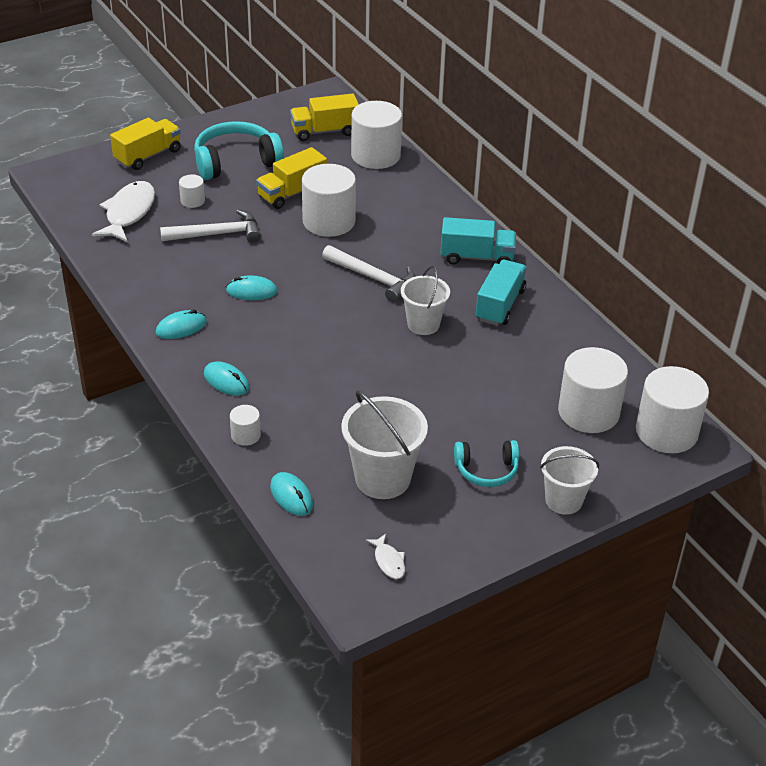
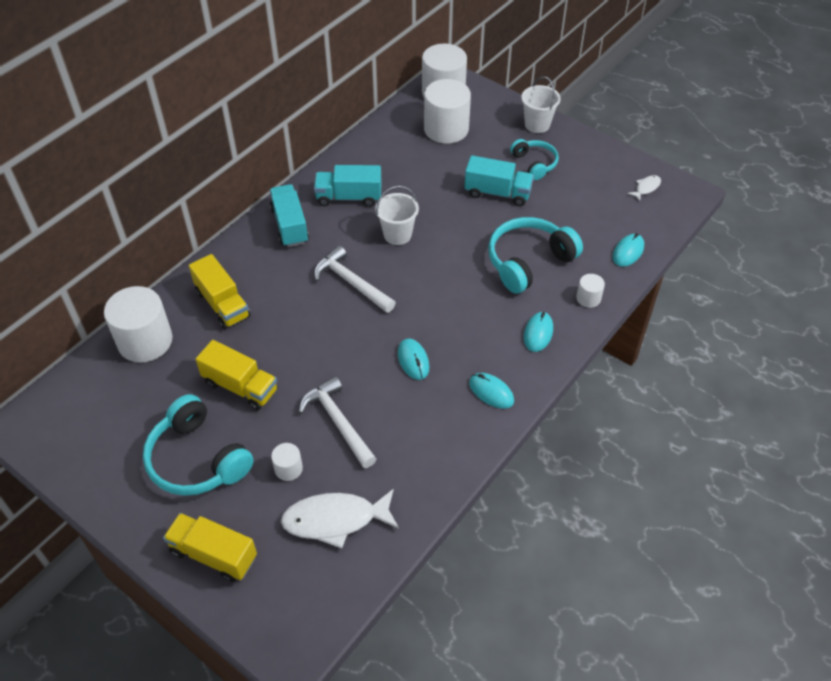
camera: 110 degrees left, 10 degrees up
yellow truck [290,93,359,141] -> yellow truck moved to [189,254,251,329]
white cylinder [302,164,356,237] -> none
white hammer [322,245,415,302] -> white hammer turned 60 degrees counterclockwise [314,246,396,313]
white bucket [341,391,428,499] -> none
none -> turquoise truck [464,155,534,206]
none -> turquoise headphones [488,217,583,294]

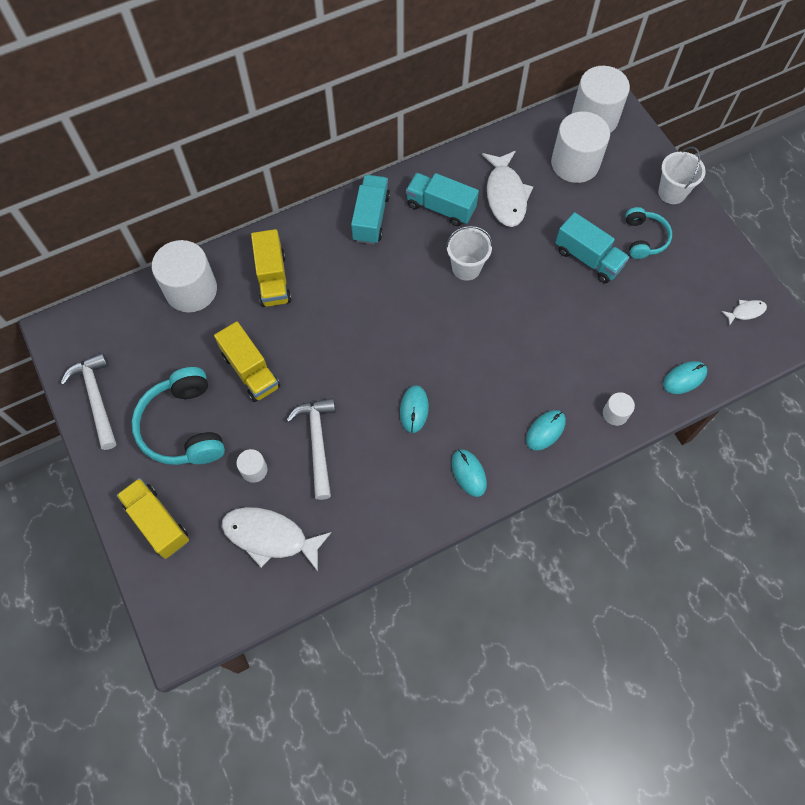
camera: 25 degrees right, 15 degrees up
white hammer [314,246,396,313] -> white hammer moved to [60,353,116,450]
turquoise headphones [488,217,583,294] -> none
none -> white fish [482,151,533,227]

